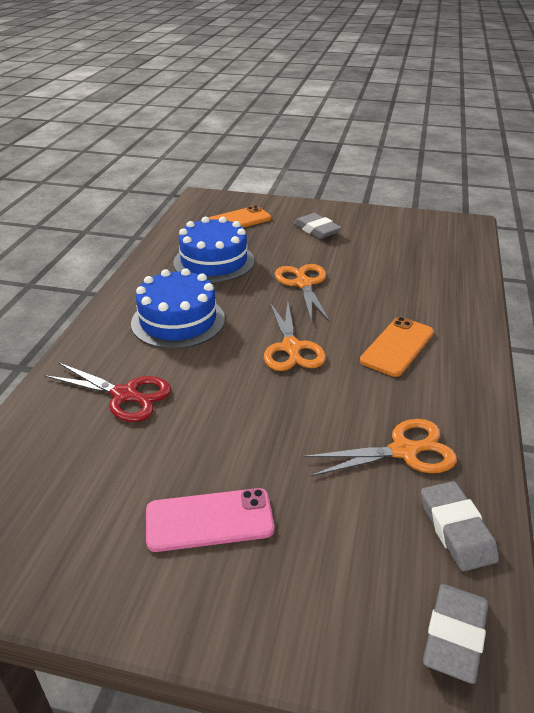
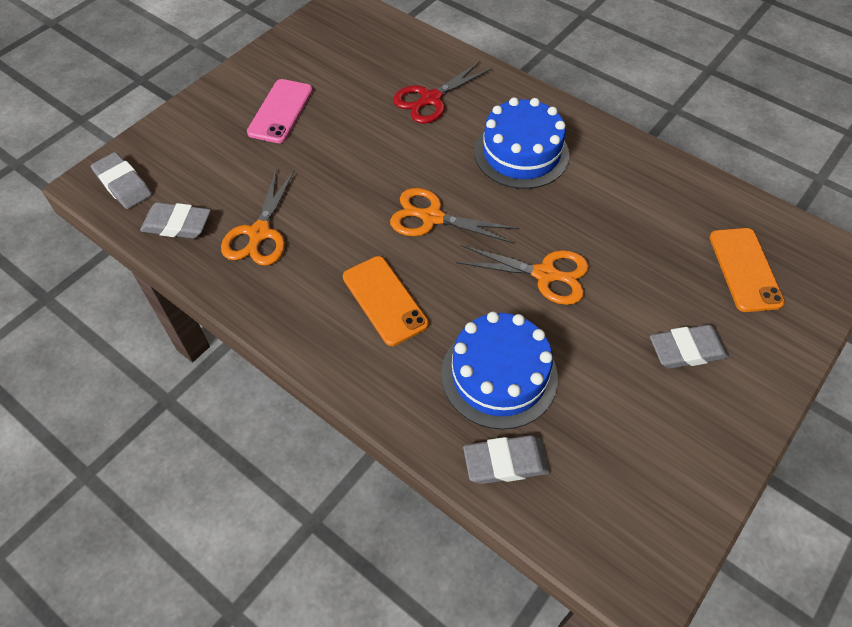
camera: 115 degrees right, 20 degrees up
blue cake [173,217,255,283] -> blue cake moved to [441,312,558,430]
none -> grey eraser [463,435,550,484]

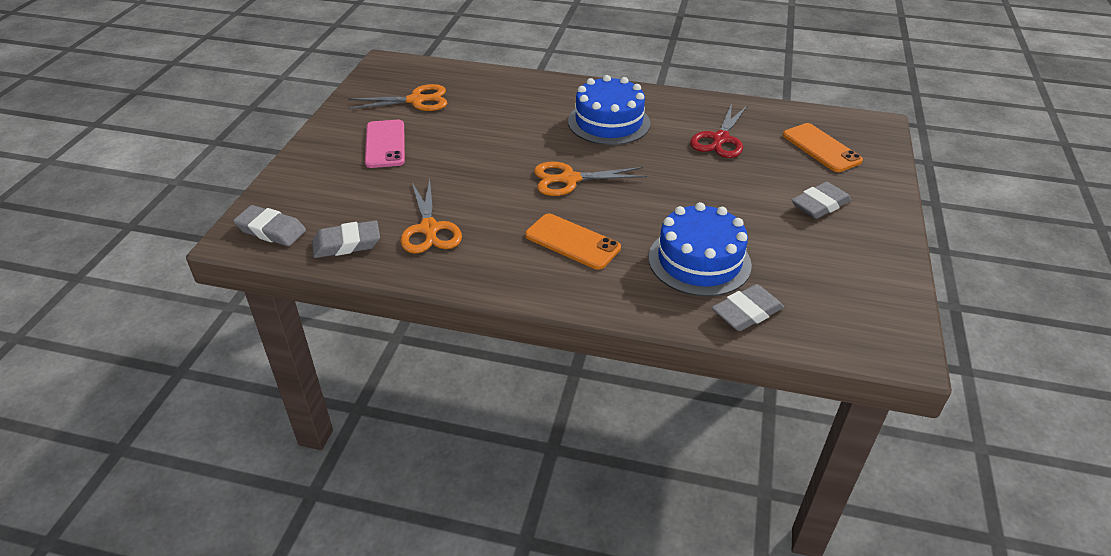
camera: 25 degrees left, 15 degrees down
red scissors [393,61,492,124] -> red scissors moved to [690,103,748,158]
orange scissors [456,245,589,305] -> orange scissors moved to [348,84,447,111]

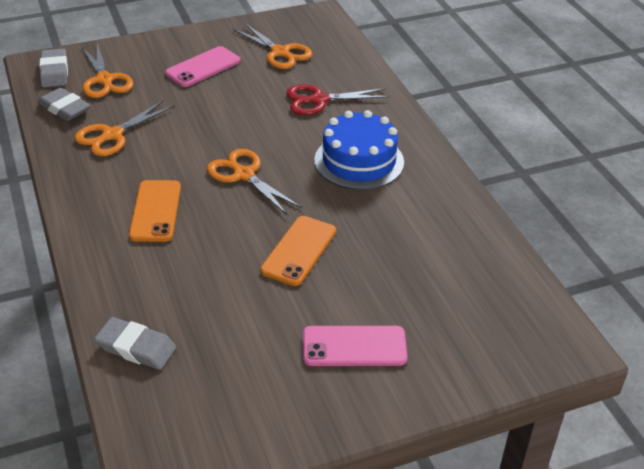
camera: 55 degrees right, 0 degrees up
blue cake [648,202,752,297] -> none
red scissors [690,103,748,158] -> red scissors moved to [286,84,390,115]
orange phone [783,123,863,172] -> orange phone moved to [260,216,336,286]
grey eraser [791,182,851,219] -> pink phone [303,326,408,366]
none -> orange scissors [82,43,134,98]

